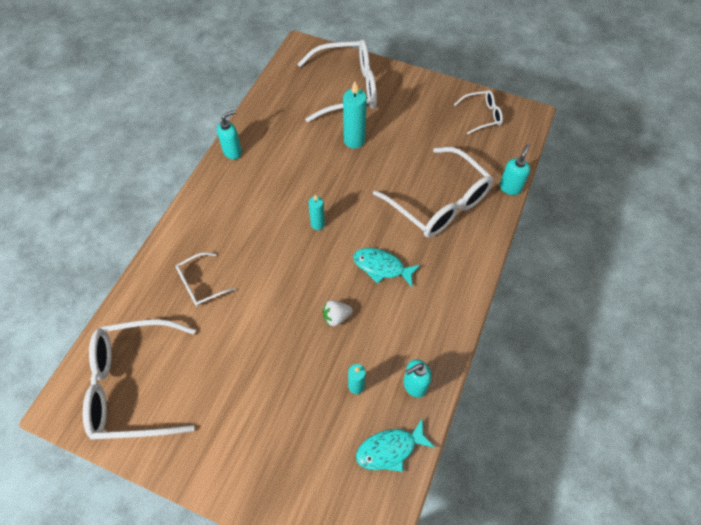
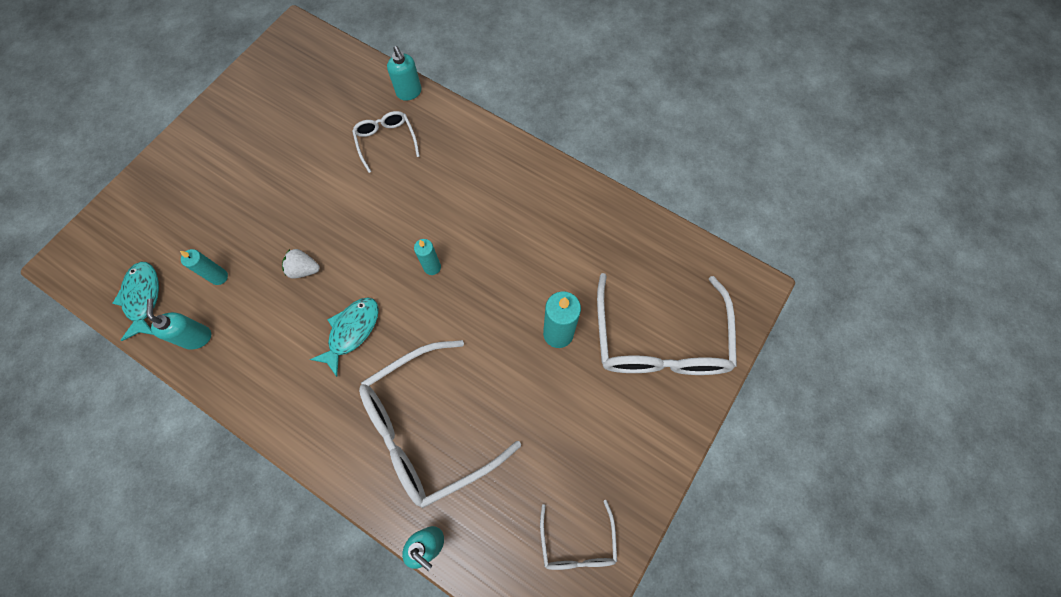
camera: 100 degrees right, 10 degrees up
white glasses [83,319,196,440] -> none
turquoise soap dispenser [217,110,242,159] -> turquoise soap dispenser moved to [387,46,421,101]
white strawberry [323,300,353,326] -> white strawberry turned 75 degrees counterclockwise [282,249,320,279]

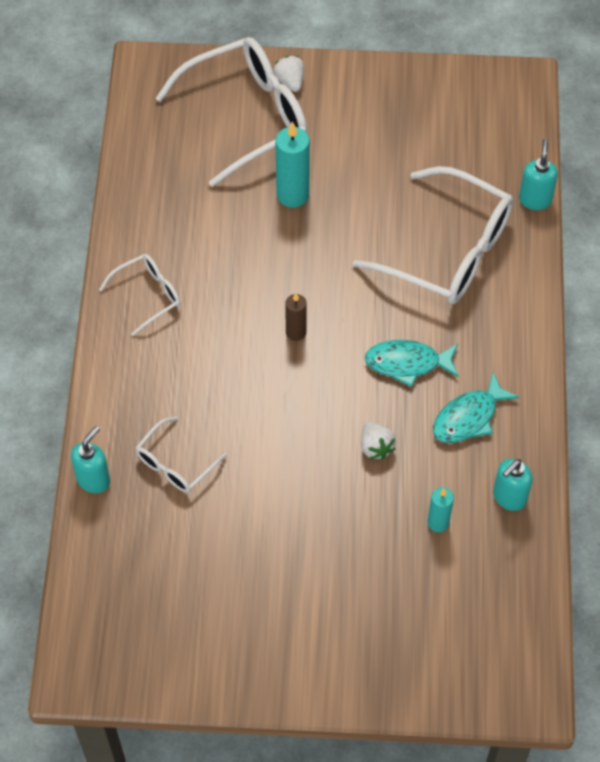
camera: 120 degrees left, 10 degrees down
turquoise fish [112,262,159,341] -> turquoise fish moved to [433,373,519,443]
turquoise candle [414,239,441,275] -> brown candle [285,293,307,341]
white glasses [540,500,617,570] -> white glasses moved to [99,254,180,336]
none -> white strawberry [273,56,304,92]

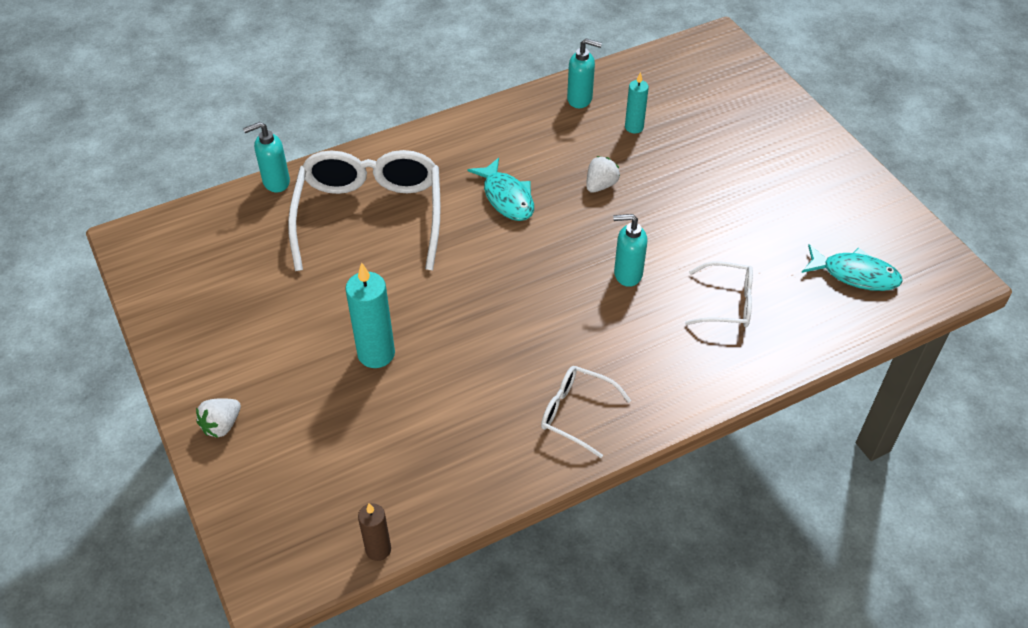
camera: 120 degrees left, 10 degrees down
turquoise soap dispenser [71,426,110,493] -> turquoise soap dispenser moved to [613,214,647,287]
white glasses [156,37,307,187] -> none
brown candle [285,293,307,341] -> brown candle moved to [358,503,391,561]
turquoise fish [433,373,519,443] -> turquoise fish moved to [802,244,903,291]

